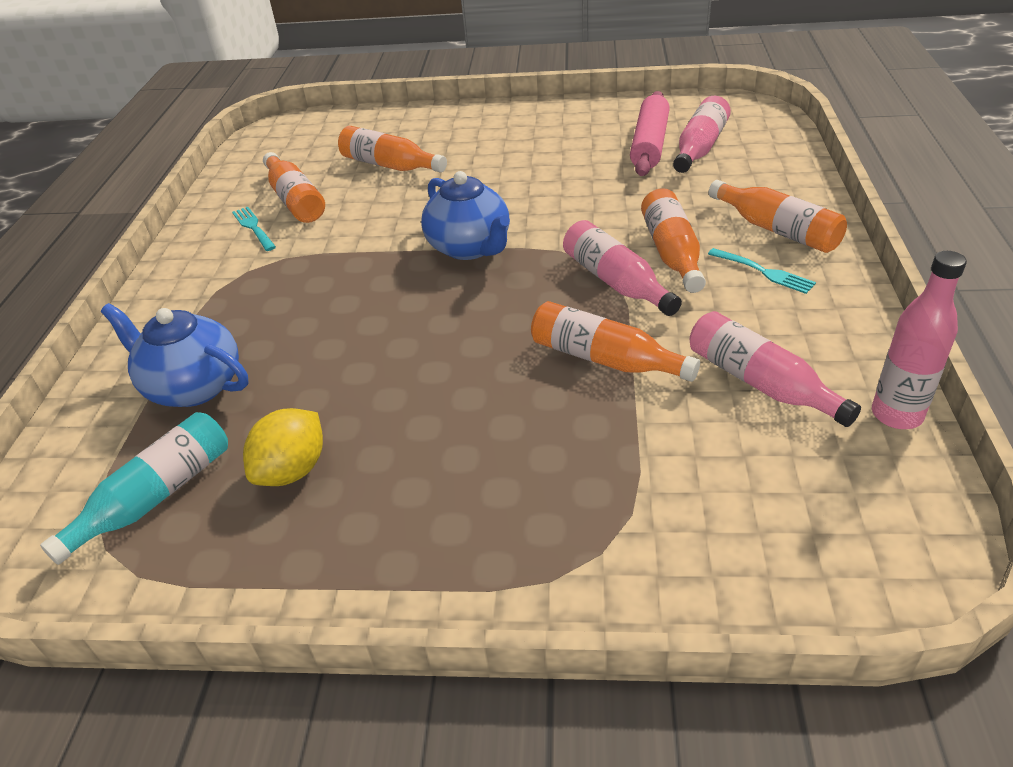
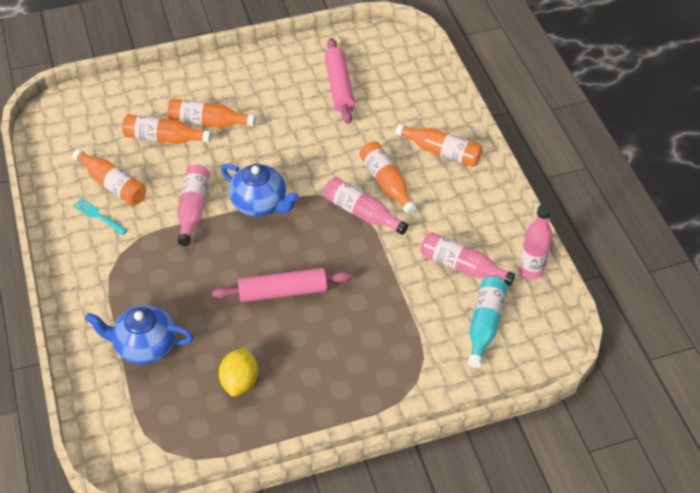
camera: 25 degrees left, 10 degrees up
turquoise bottle [40,412,228,565] -> turquoise bottle moved to [468,276,507,368]
orange bottle [531,301,700,382] -> orange bottle moved to [167,99,256,128]
pink bottle [673,96,731,173] -> pink bottle moved to [177,165,210,246]
turquoise fork [708,248,816,294] -> none
none -> pink rolling pin [212,268,352,302]

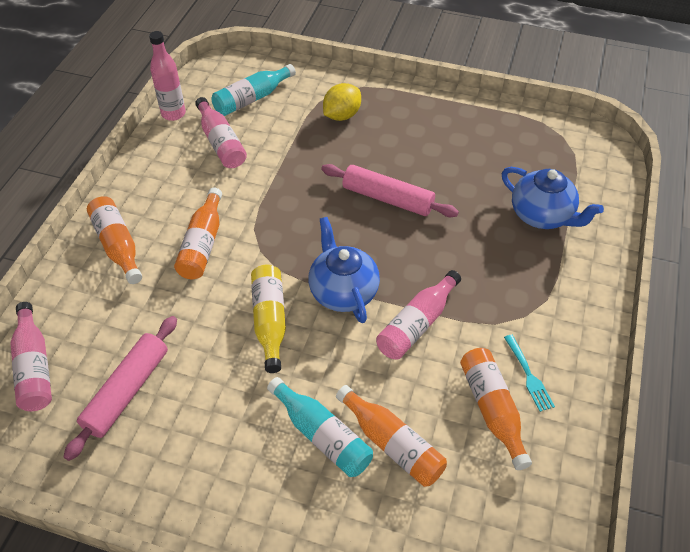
camera: 145 degrees left, 0 degrees up
orange bottle [167,99,256,128] -> turquoise bottle [267,377,373,477]
yellow lemon [219,347,258,397] -> yellow lemon moved to [323,83,361,121]
pink bottle [324,177,408,235] -> pink bottle moved to [10,302,52,411]
none -> yellow bottle [251,264,286,373]

